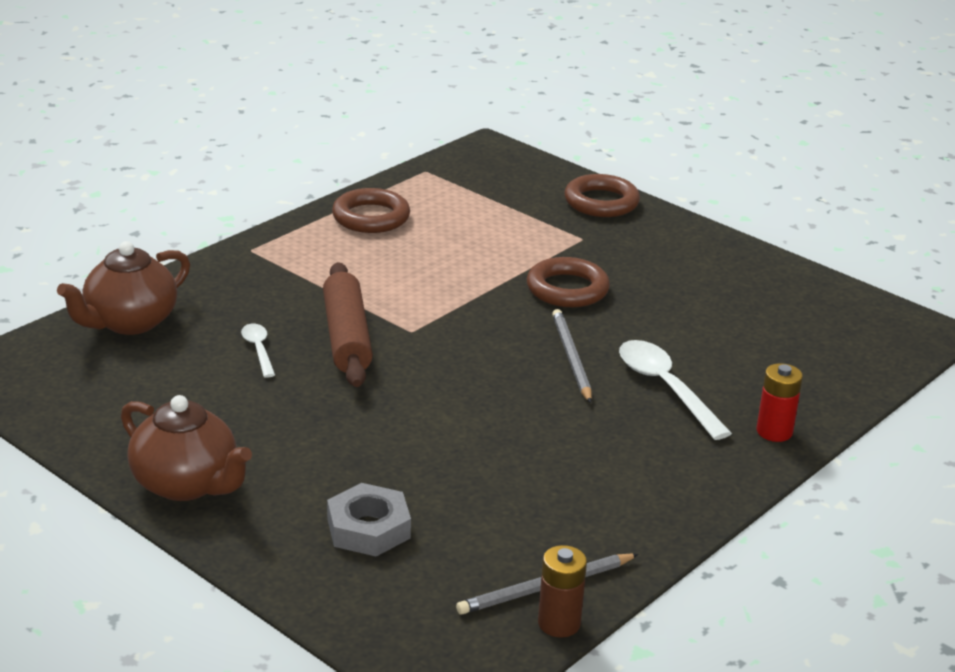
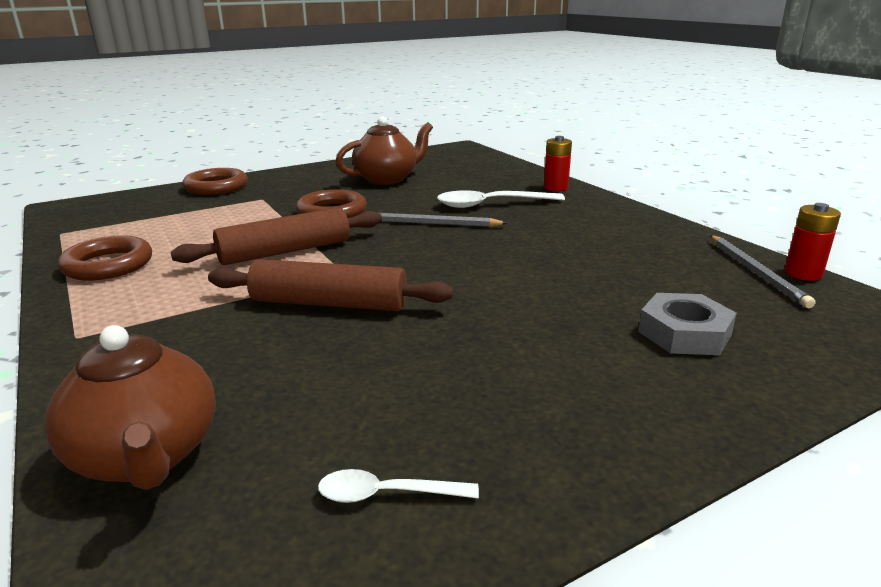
camera: 70 degrees left, 5 degrees down
brown teapot [121,395,252,501] -> brown teapot moved to [335,116,433,185]
white spoon [241,324,275,378] -> white spoon moved to [318,469,479,503]
brown battery [538,545,587,637] -> red battery [784,203,841,281]
none -> brown rolling pin [171,207,382,265]

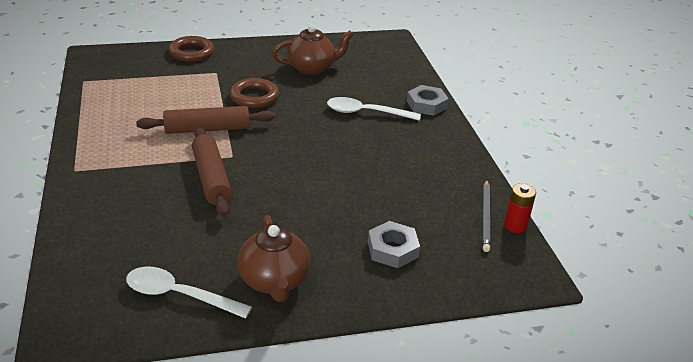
camera: 15 degrees right, 10 degrees up
brown teapot [44,325,216,490] -> brown teapot moved to [237,215,310,302]
brown ring [58,235,152,281] -> none
brown rolling pin [208,259,453,311] -> brown rolling pin turned 45 degrees clockwise [192,127,232,217]
white spoon [318,469,479,503] -> white spoon [126,267,252,319], size x1.83
grey pencil [377,212,507,227] -> none
red battery [544,136,572,192] -> grey nut [407,85,449,116]

